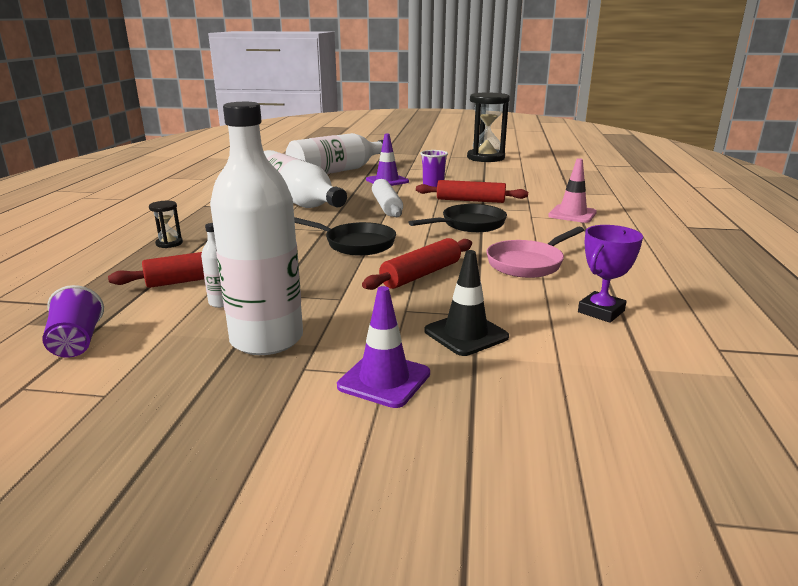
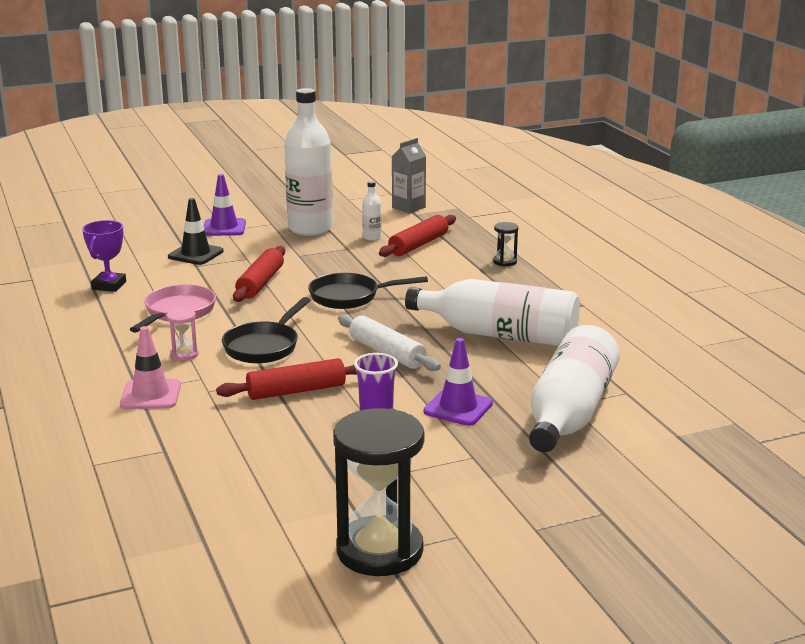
camera: 150 degrees right, 0 degrees up
purple cup [42,285,104,358] -> grey carton [392,138,426,214]
none -> pink hourglass [167,308,199,361]

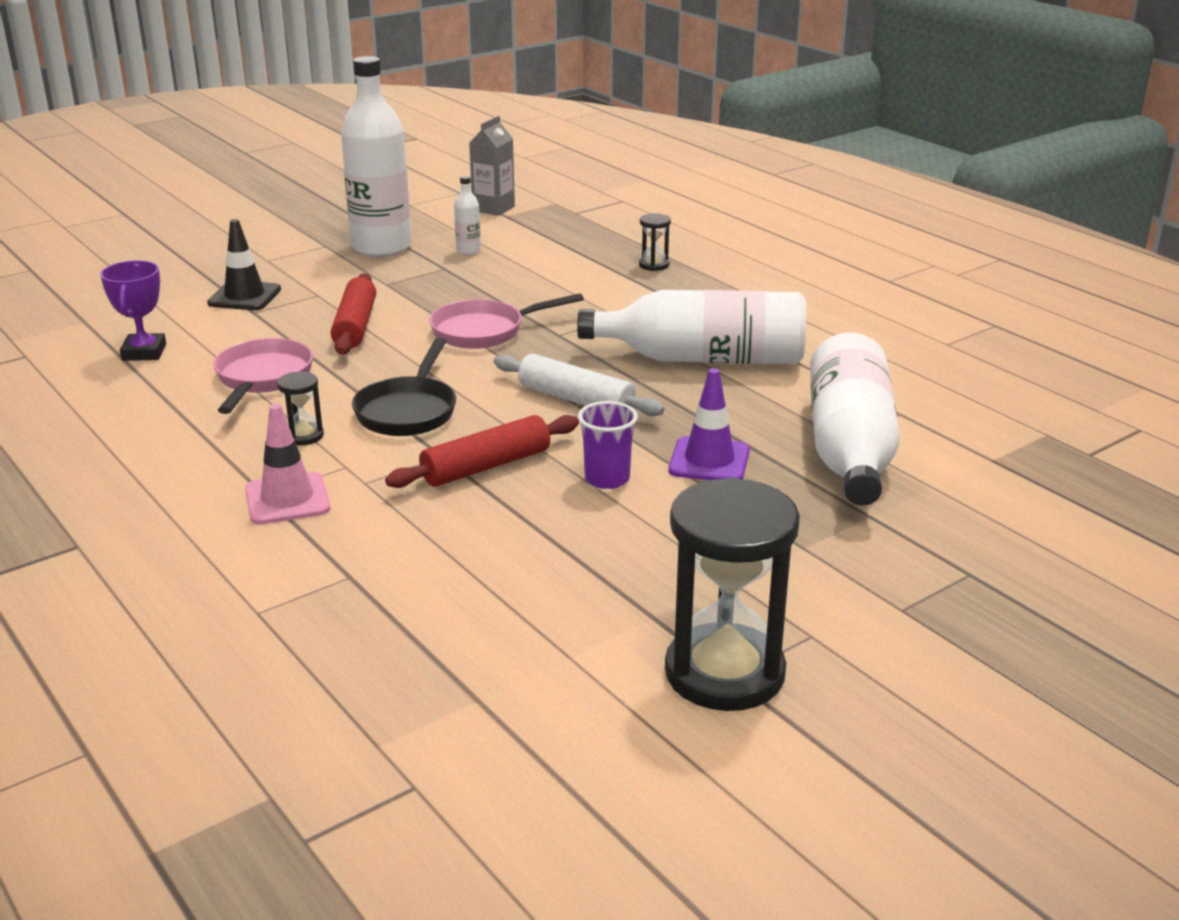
camera: 15 degrees left, 5 degrees up
pink hourglass [167,308,199,361] -> black hourglass [277,372,324,445]
purple traffic cone [204,174,246,236] -> none
black pan [308,273,428,309] -> pink pan [429,293,584,349]
red rolling pin [379,215,456,257] -> none

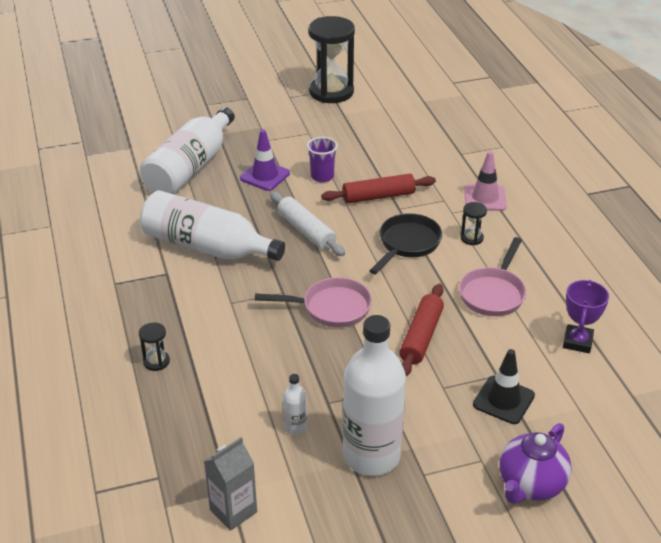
camera: 160 degrees left, 10 degrees up
none -> purple teapot [499,423,572,504]

